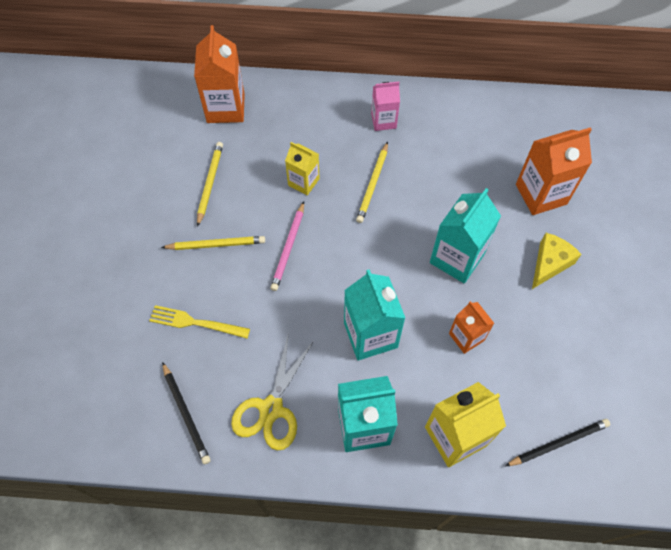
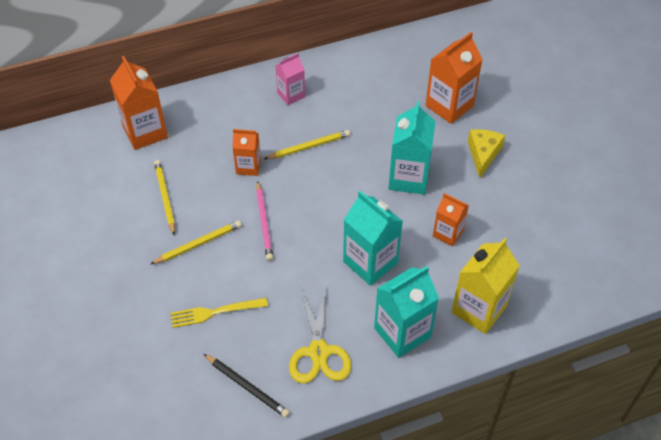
camera: 25 degrees left, 10 degrees down
yellow carton [285,142,320,195] -> orange carton [232,129,261,176]
yellow pencil [356,142,388,223] -> yellow pencil turned 105 degrees counterclockwise [264,130,350,159]
black pencil [505,419,610,466] -> none

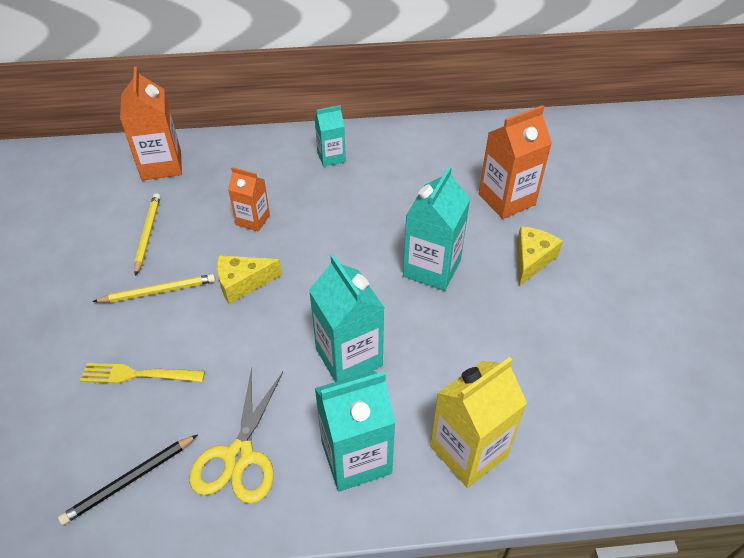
camera: 15 degrees right, 5 degrees down
black pencil [204,354,290,418] -> black pencil turned 90 degrees clockwise [58,434,198,525]
pink pencil [256,181,273,261] -> yellow cheese [217,255,282,304]
yellow pencil [264,130,350,159] -> none
pink carton [275,53,305,105] -> turquoise carton [315,105,346,167]
orange carton [433,193,469,246] -> none

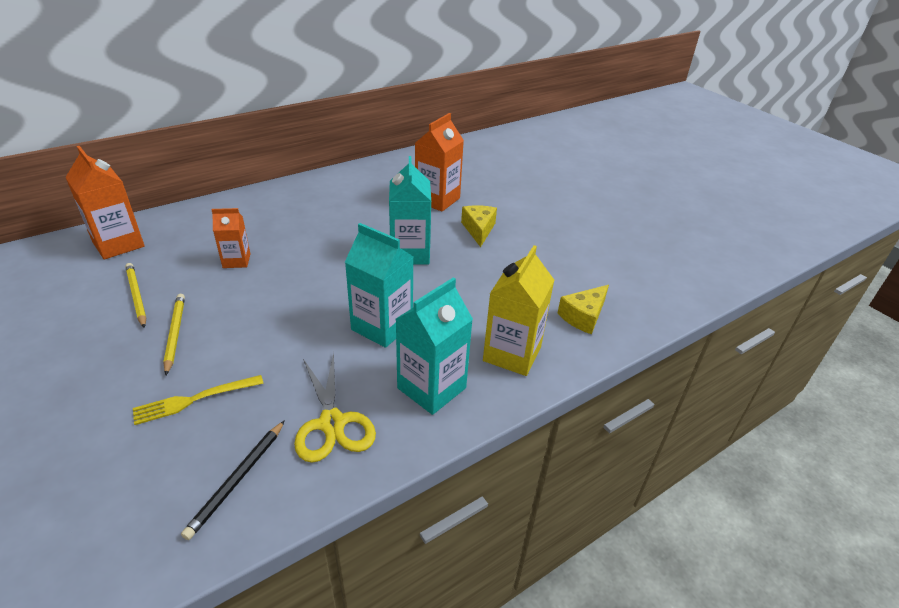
camera: 30 degrees left, 10 degrees down
yellow pencil [92,274,215,303] -> yellow pencil turned 60 degrees counterclockwise [163,294,185,375]
yellow cheese [217,255,282,304] -> yellow cheese moved to [557,285,609,334]
turquoise carton [315,105,346,167] -> none

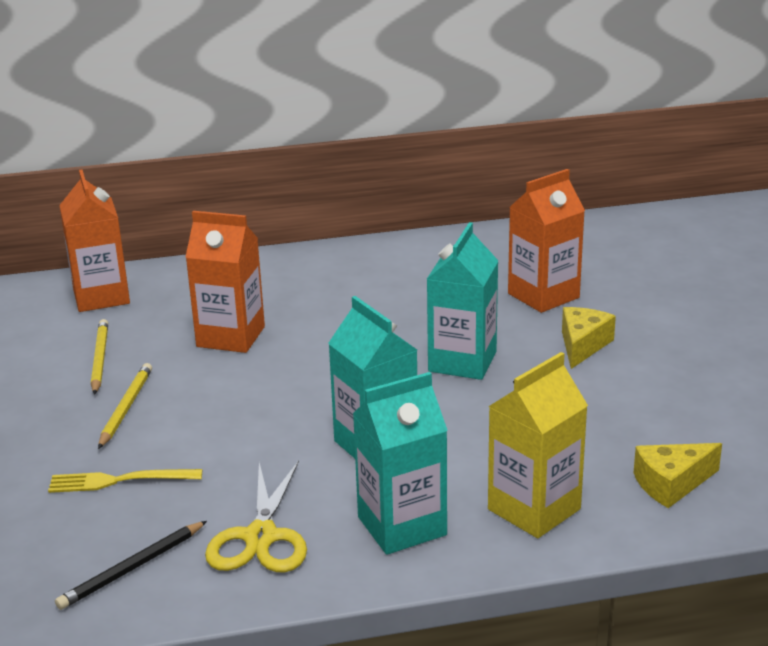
camera: 25 degrees right, 10 degrees down
orange carton [212,208,250,268] -> orange carton [186,211,265,353], size x1.67

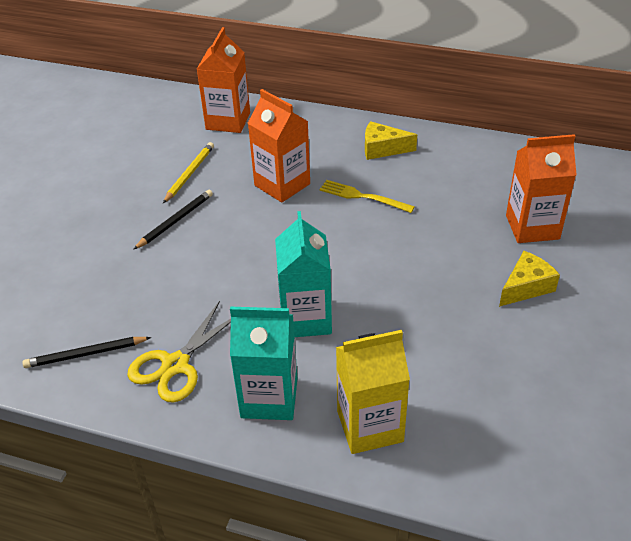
camera: 30 degrees right, 15 degrees up
yellow fork [48,469,202,493] -> yellow fork moved to [320,180,415,213]
yellow pencil [98,363,152,449] -> black pencil [133,190,213,250]
turquoise carton [427,222,498,380] -> none
yellow cheese [633,443,722,508] -> yellow cheese moved to [365,121,417,160]

